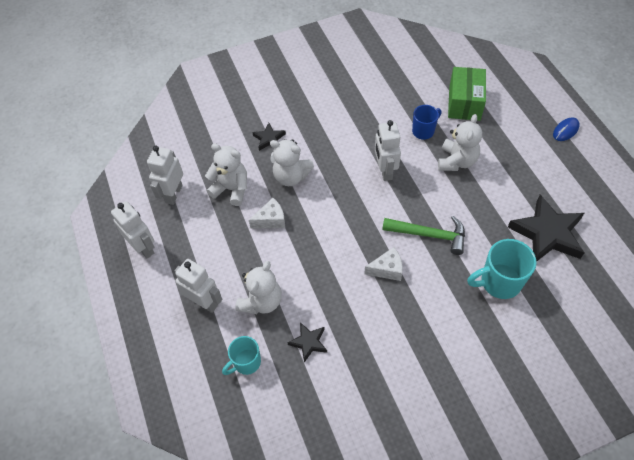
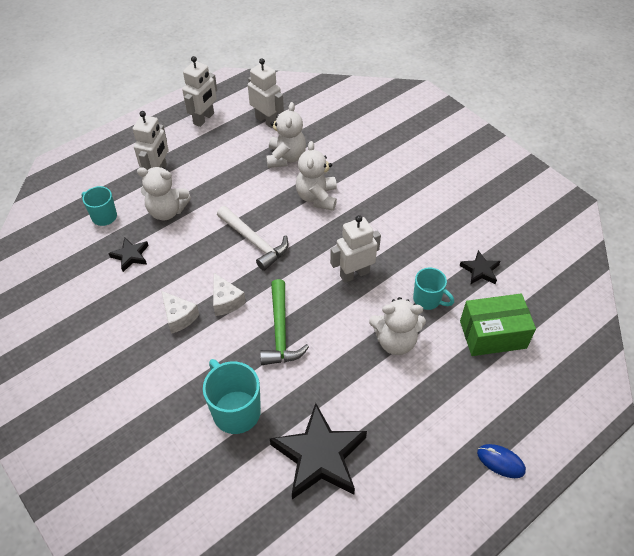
camera: 70 degrees right, 5 degrees down
white robot [147,146,183,205] -> white robot turned 45 degrees clockwise [248,58,284,128]
white cheese [249,198,285,229] -> white cheese moved to [161,291,199,334]
black star [252,123,286,151] -> black star moved to [459,250,500,285]
blue mug [412,105,441,140] -> turquoise mug [413,268,454,310]
none -> white hammer [217,206,289,271]

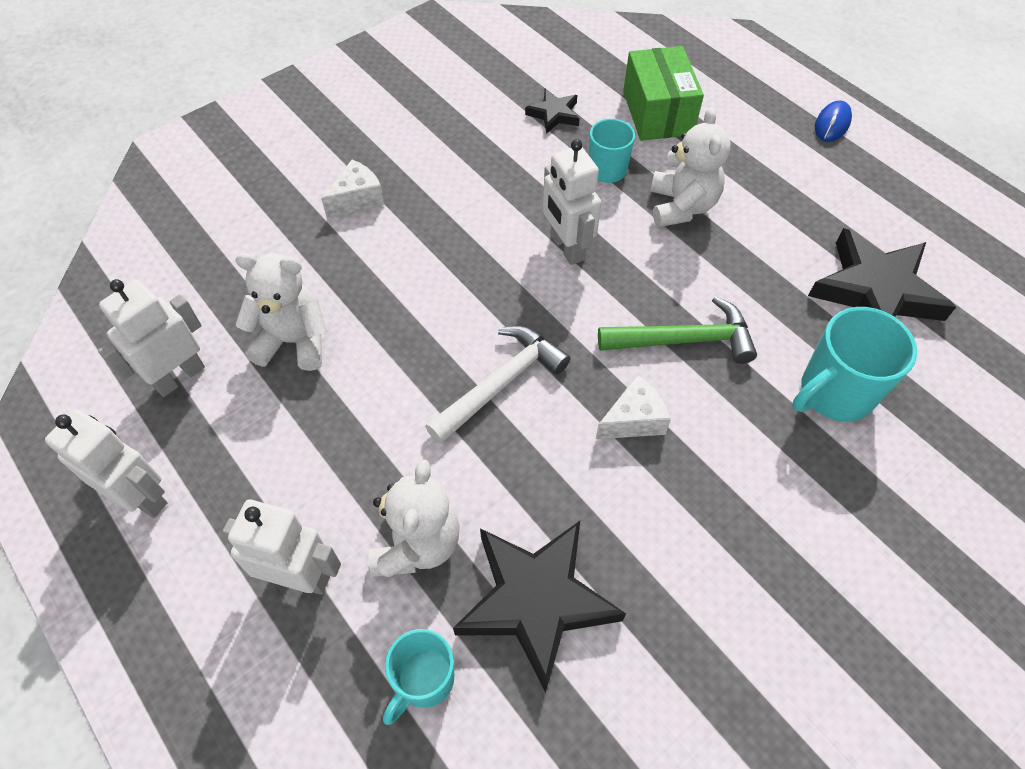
camera: 90 degrees left, 5 degrees up
black star [108,237,149,272] -> black star [453,521,626,693], size x2.03
white cheese [161,291,199,334] -> white cheese moved to [321,160,385,218]
white teddy bear [296,141,337,211] -> none

